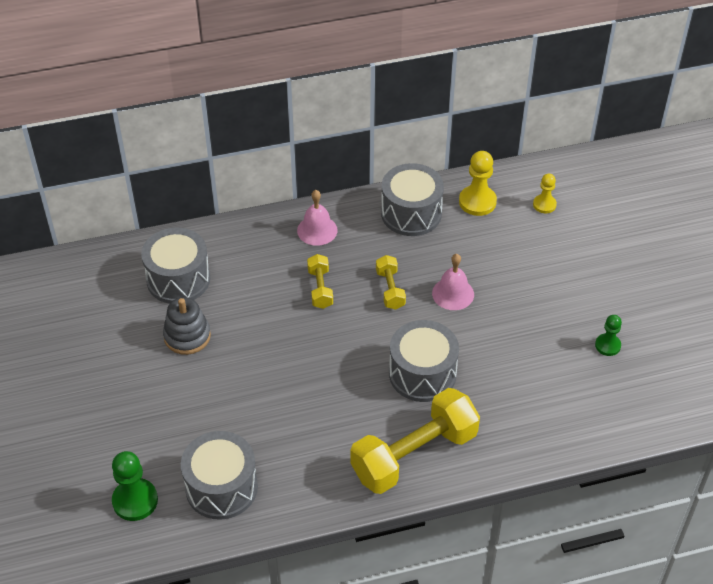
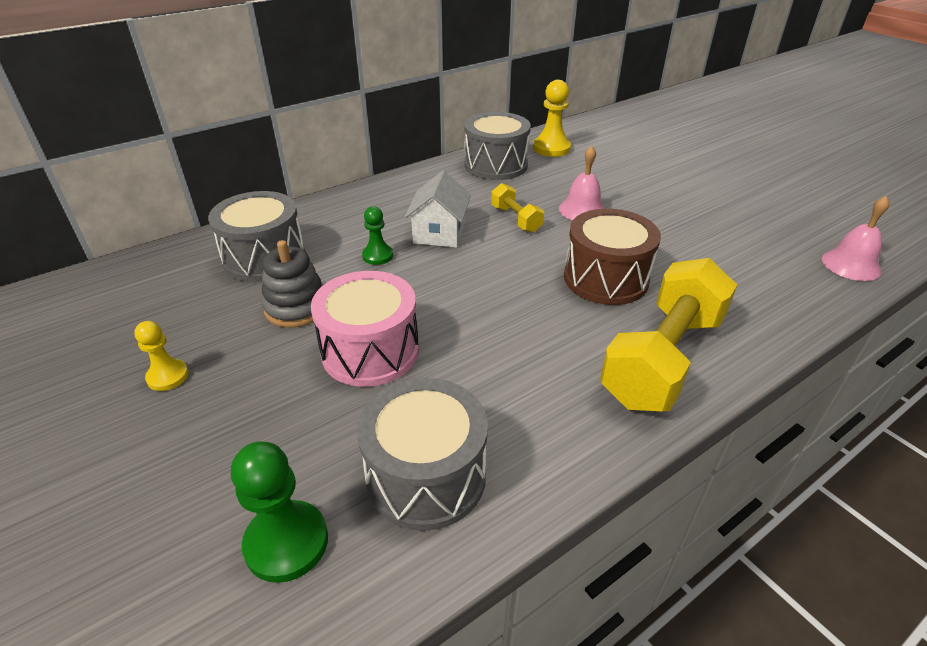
camera: 20 degrees left, 10 degrees down
pink bell [297,190,338,246] -> pink bell moved to [822,196,889,281]
yellow dumbbell [307,254,333,309] -> white house [405,171,471,248]
grey drum [389,320,459,402] -> brown drum [564,209,661,305]
yellow pawn [533,174,557,213] -> yellow pawn moved to [134,321,189,391]
green pawn [595,315,622,356] -> green pawn moved to [362,206,393,265]
none -> pink drum [311,271,419,387]

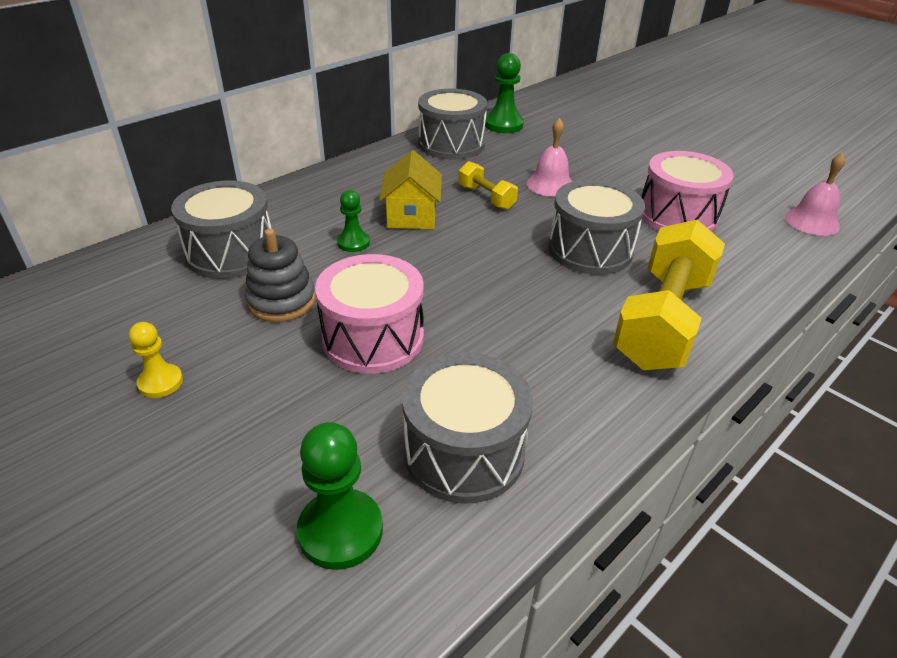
camera: 10 degrees left, 0 degrees up
white house [405,171,471,248] -> yellow house [379,150,442,229]
yellow pawn [533,80,571,157] -> green pawn [485,53,524,133]
brown drum [564,209,661,305] -> grey drum [548,179,645,275]
none -> pink drum [641,151,734,232]

